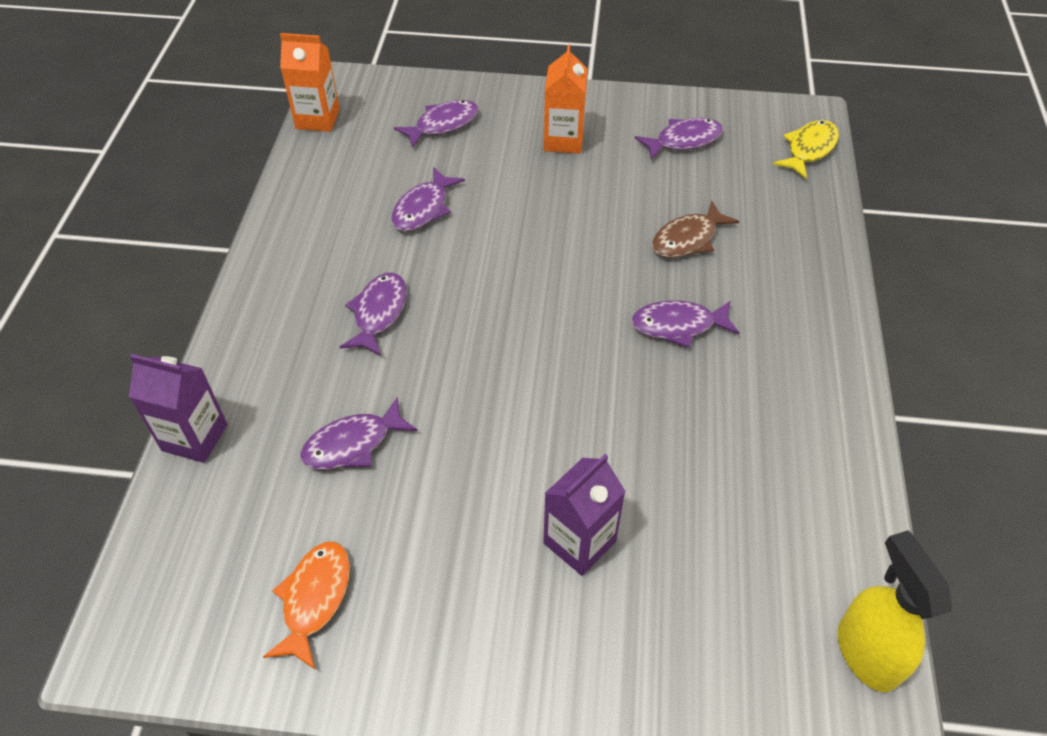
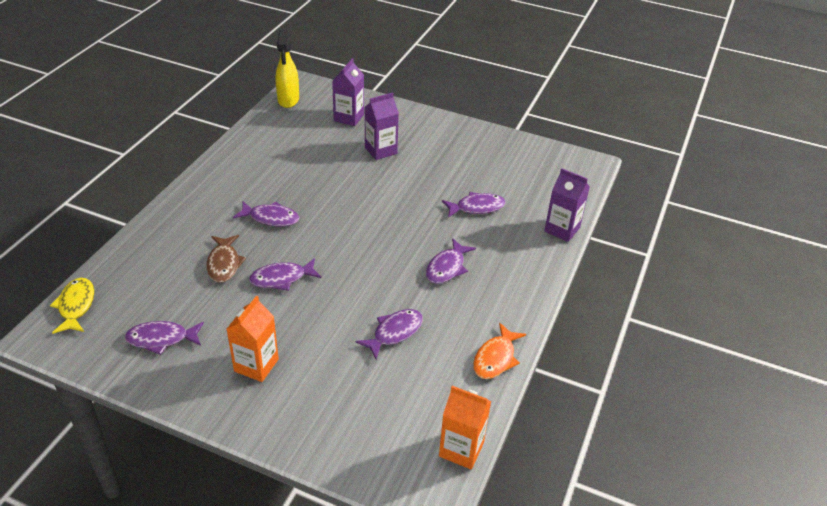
camera: 165 degrees left, 10 degrees down
orange fish [263,542,350,669] -> orange fish moved to [473,323,526,379]
purple fish [394,100,479,148] -> purple fish moved to [249,258,321,291]
brown fish [652,200,739,258] -> brown fish turned 105 degrees clockwise [206,235,246,283]
yellow fish [773,120,839,179] -> yellow fish turned 120 degrees clockwise [50,278,94,334]
none -> purple carton [332,58,364,126]

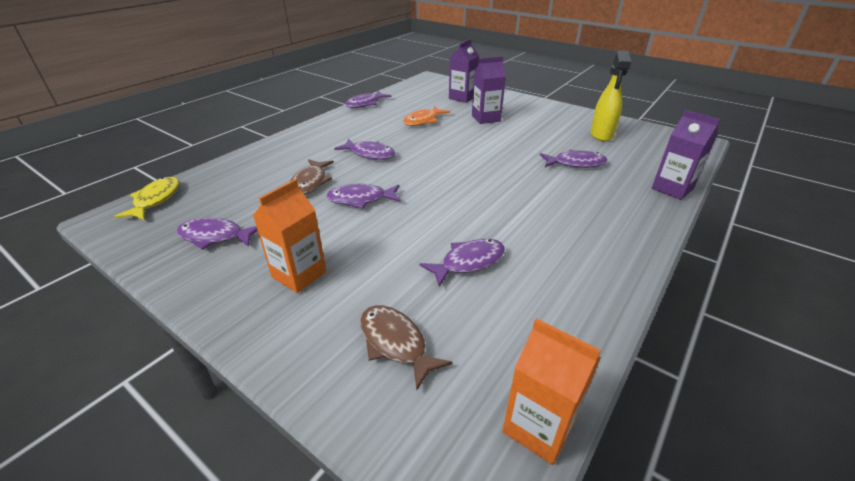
camera: 15 degrees right, 5 degrees down
yellow spray bottle [276,30,299,108] -> yellow spray bottle moved to [591,50,631,141]
purple fish [426,238,476,284] -> purple fish moved to [345,91,391,108]
orange fish [473,323,526,379] -> orange fish moved to [403,106,450,126]
none -> brown fish [360,305,453,390]

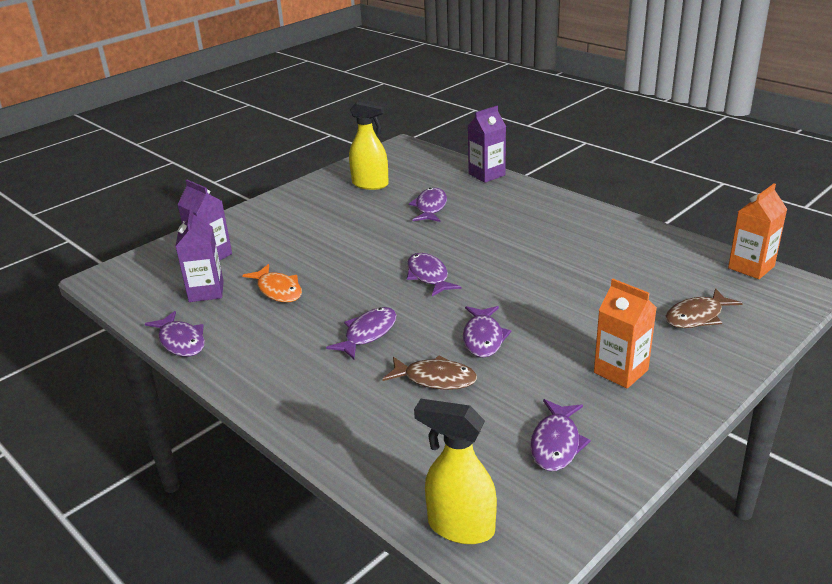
camera: 80 degrees left, 5 degrees down
yellow fish [114,177,180,220] -> yellow spray bottle [414,399,497,544]
purple fish [419,239,505,287] -> purple fish moved to [407,253,461,297]
purple carton [472,56,506,124] -> purple carton moved to [175,209,224,302]

